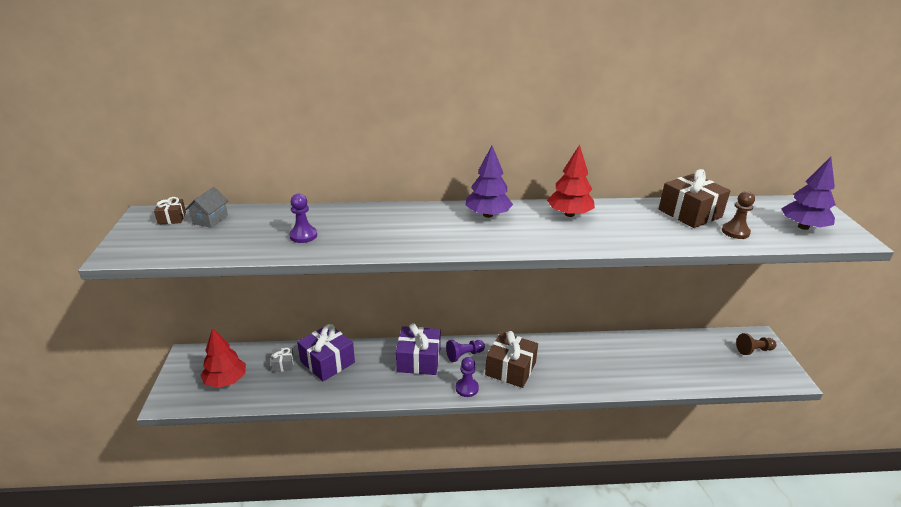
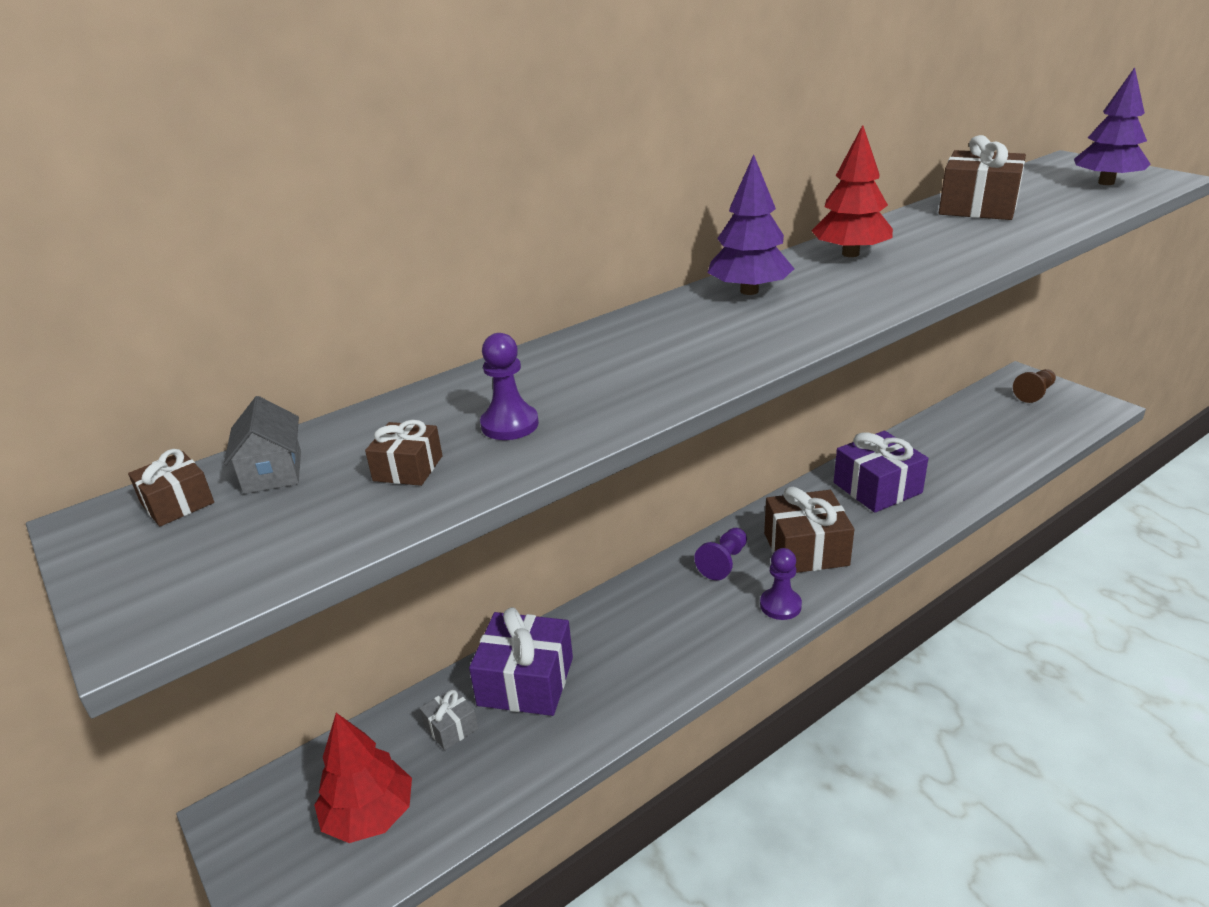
camera: 30 degrees left, 0 degrees up
purple gift [396,323,441,375] -> purple gift moved to [834,431,928,513]
brown pawn [722,191,755,239] -> none
none -> brown gift [365,420,442,486]

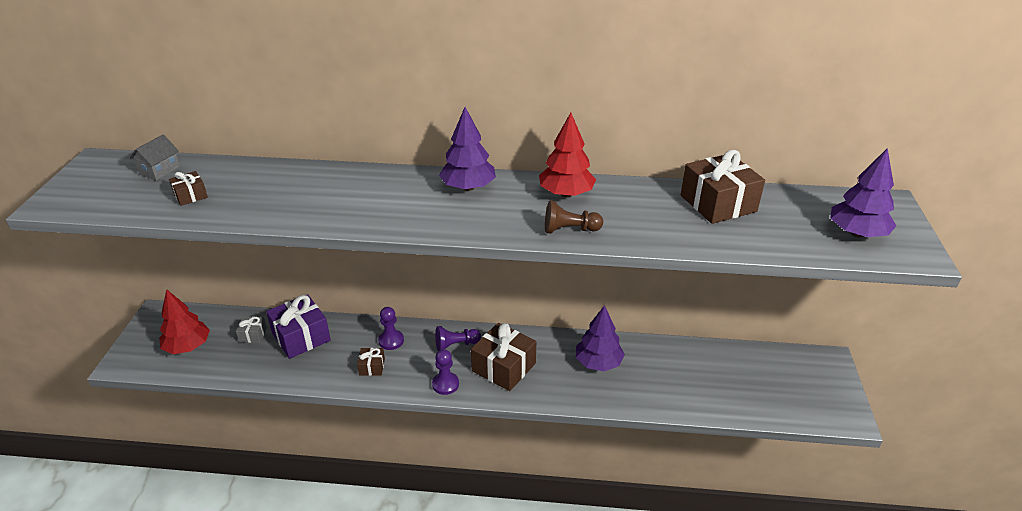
camera: 40 degrees right, 5 degrees up
brown gift [128,449,214,526] -> brown gift moved to [357,348,385,376]
purple pawn [480,333,539,440] -> purple pawn moved to [378,307,404,350]
purple gift [834,431,928,513] -> purple tree [576,305,625,371]
brown pawn [1013,369,1056,403] -> brown pawn moved to [545,200,603,234]

